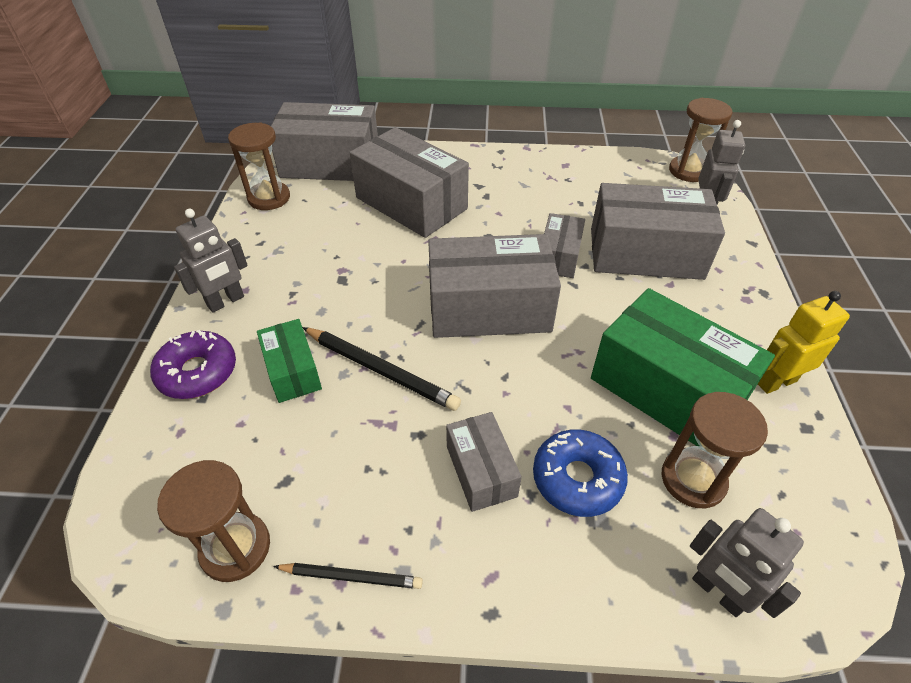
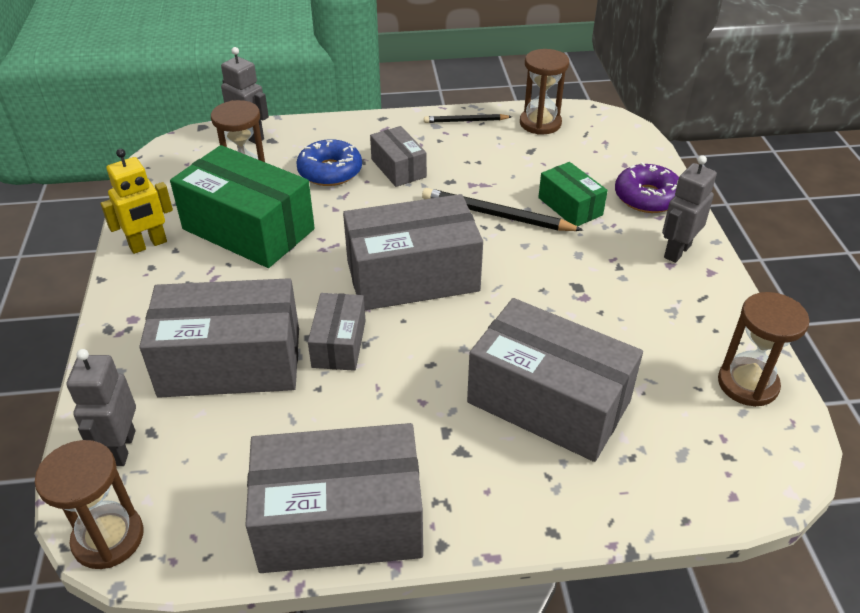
camera: 170 degrees right, 5 degrees down
grey box [271,102,378,181] -> grey box moved to [245,423,423,573]

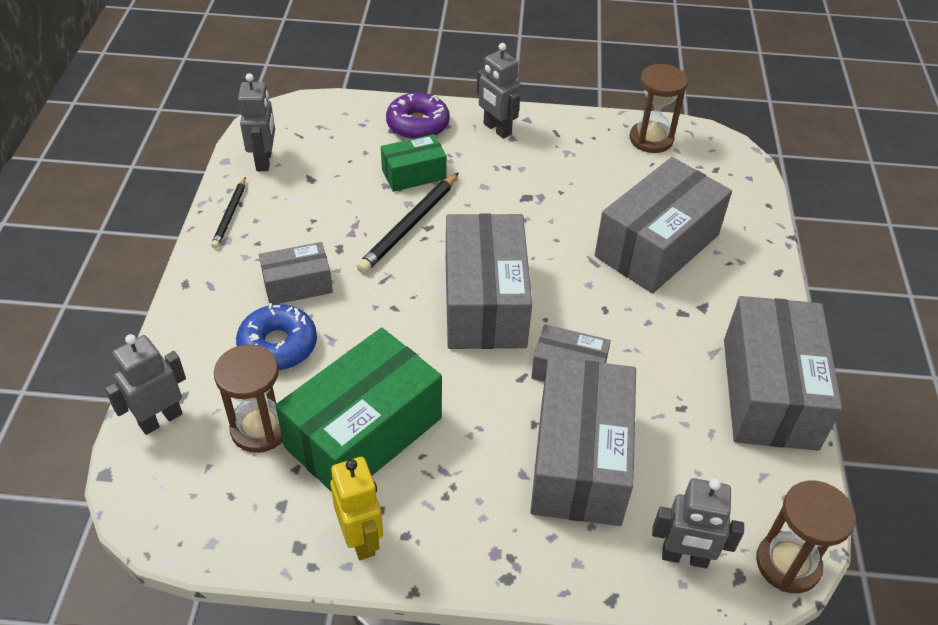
camera: 80 degrees left, 5 degrees up
brown hourglass [520,49,569,135] -> grey robot [238,73,275,171]

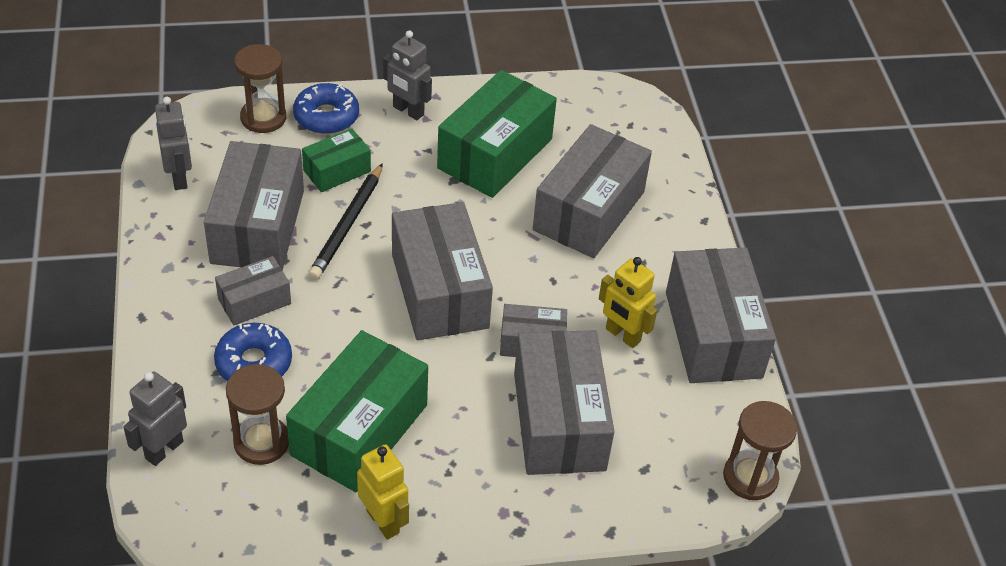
camera: 15 degrees left, 0 degrees up
black pencil [211,177,246,249] -> none
purple donut [386,92,450,139] -> blue donut [293,83,359,134]
brown hourglass [630,64,688,153] -> brown hourglass moved to [234,44,286,133]
grey robot [652,478,744,568] -> none
none -> grey box [204,141,304,270]
none -> green box [437,70,557,198]
none -> yellow robot [599,257,657,348]

